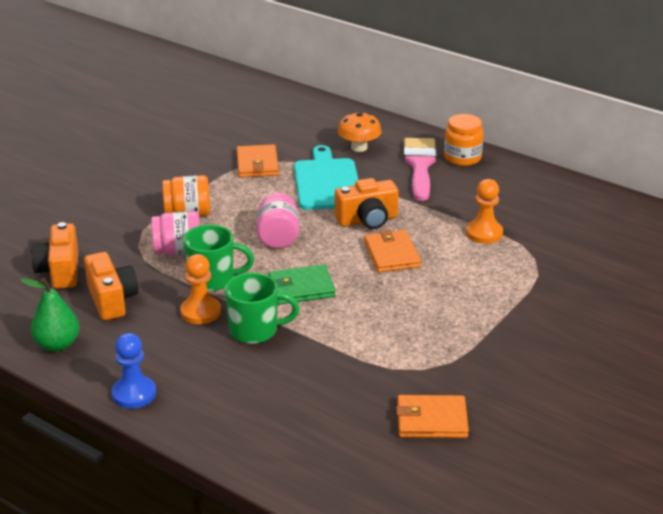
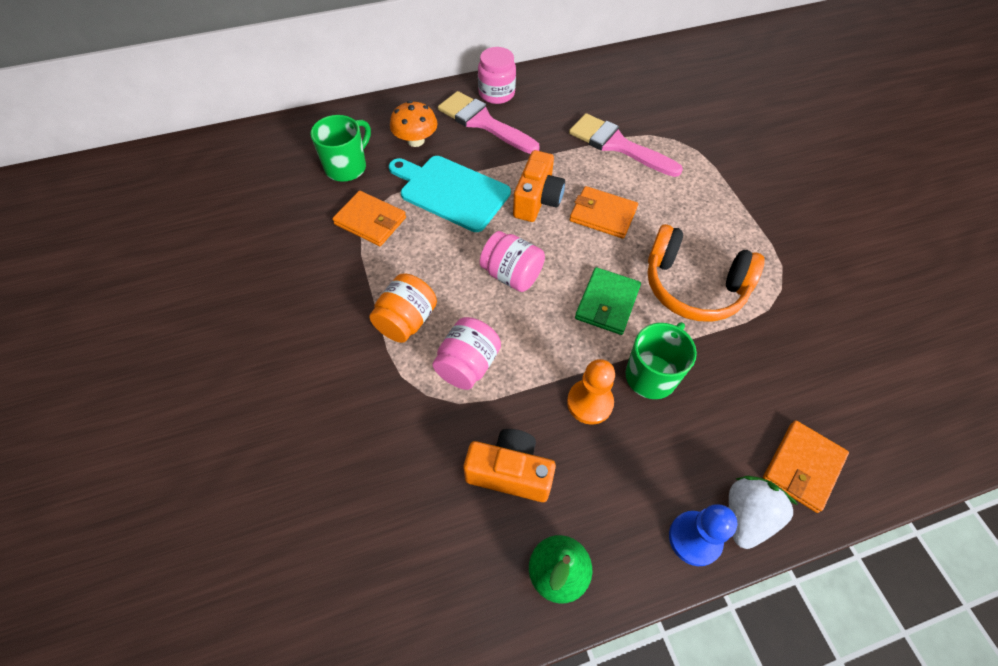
camera: 55 degrees left, 25 degrees up
orange camera [31,222,78,289] -> none
green mug [183,224,254,291] -> green mug moved to [311,115,371,182]
orange wallet [396,395,469,438] -> orange wallet moved to [763,420,849,513]
orange jar [444,114,484,166] -> pink jar [478,47,516,104]
orange pawn [466,179,503,244] -> pink brush [569,113,683,177]
none -> orange headphones [647,224,765,321]
none -> white strawberry [729,476,798,549]

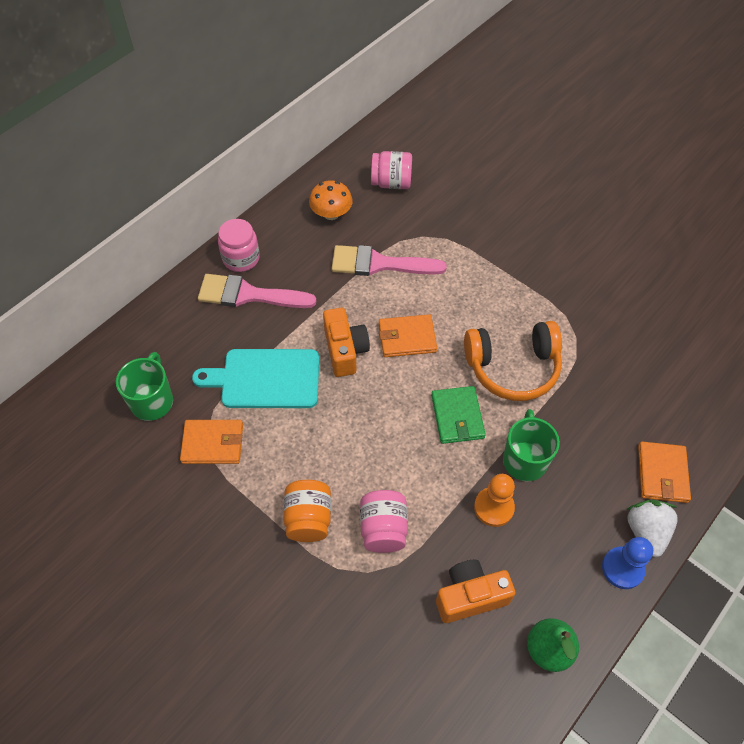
camera: 30 degrees left, 0 degrees up
orange mushroom [390,101,437,147] -> orange mushroom moved to [309,180,352,220]
pink jar [480,231,545,292] -> pink jar moved to [371,151,412,189]

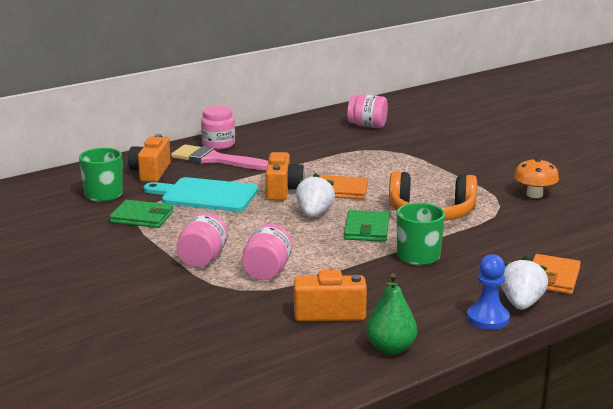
camera: 15 degrees right, 35 degrees down
orange wallet [180,420,243,464] -> green wallet [110,200,174,228]
orange jar [283,480,331,542] -> pink jar [176,213,228,267]
orange mushroom [309,180,352,220] -> orange mushroom moved to [514,158,559,198]
pink brush [332,245,447,276] -> none
orange pawn [474,474,515,527] -> none
none -> orange camera [128,134,171,182]
none -> white strawberry [296,173,335,217]

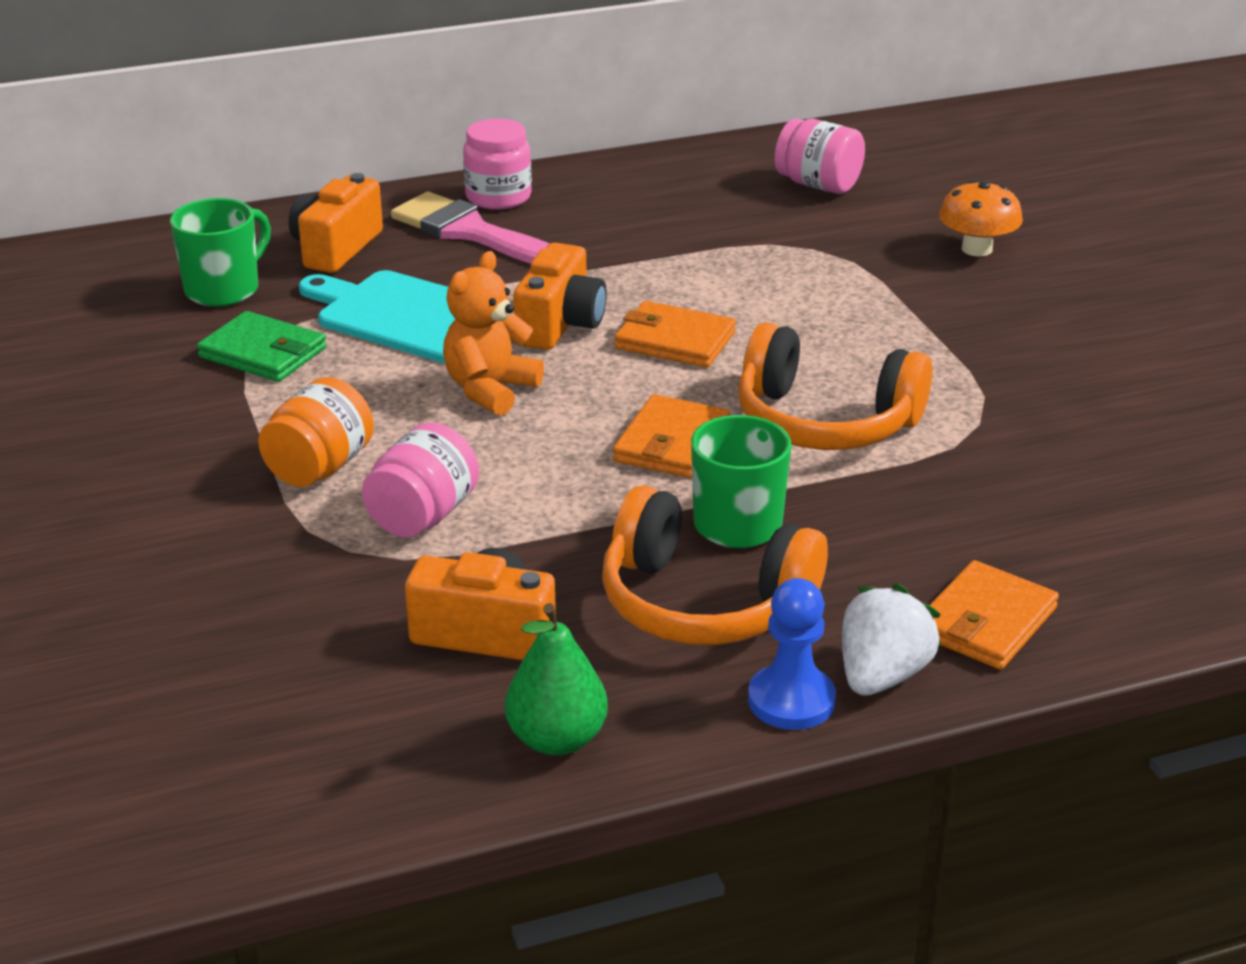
camera: 15 degrees right, 10 degrees up
pink jar [176,213,228,267] -> orange jar [258,377,374,487]
white strawberry [296,173,335,217] -> none
green wallet [344,210,389,242] -> orange wallet [613,394,730,478]
orange mushroom [514,158,559,198] -> orange mushroom moved to [939,180,1023,257]
none -> orange teddy bear [443,251,544,415]
none -> orange headphones [602,485,828,645]

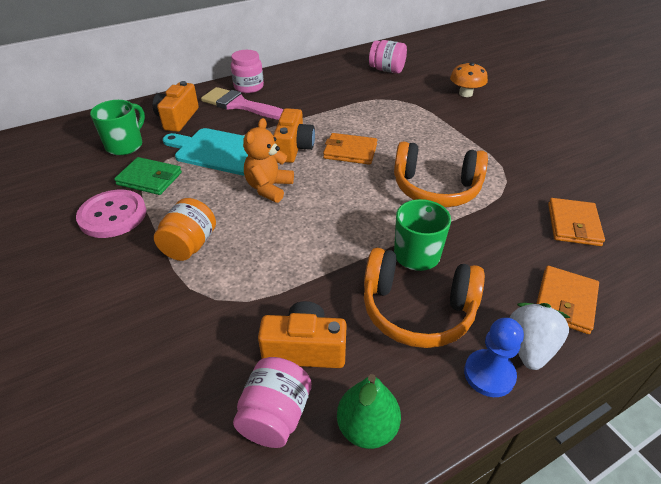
camera: 10 degrees left, 10 degrees up
pink jar [362,422,479,537] -> pink jar moved to [233,357,312,448]
orange wallet [613,394,730,478] -> orange wallet moved to [548,198,605,246]
none -> pink button [76,190,146,238]

